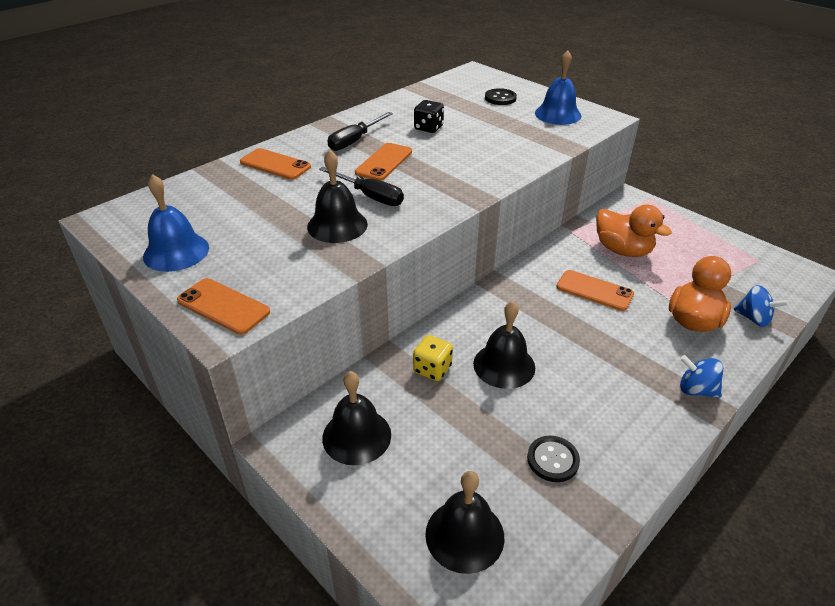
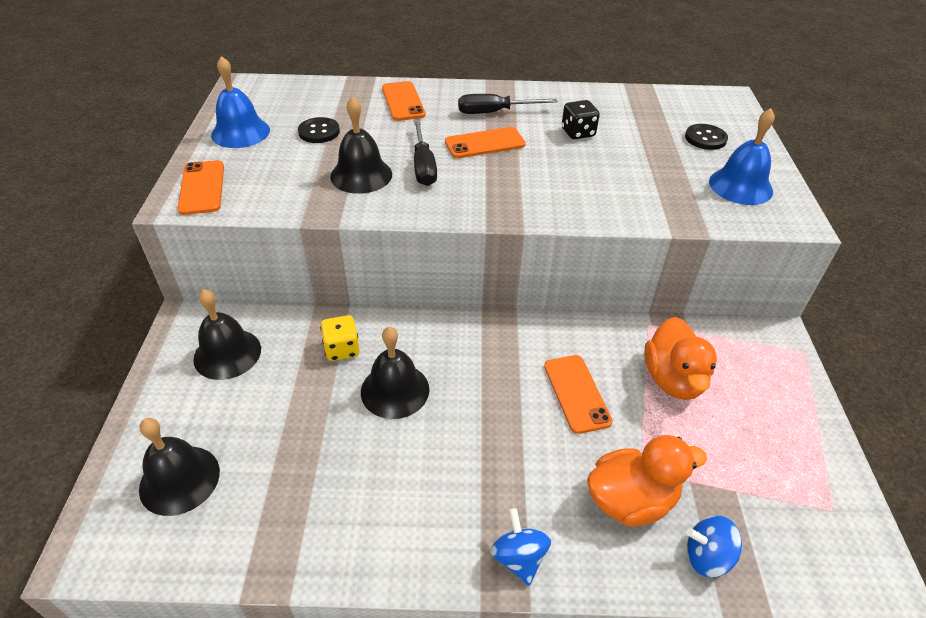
camera: 45 degrees right, 5 degrees up
black button [527,436,580,482] -> black button moved to [298,117,340,143]
blue spinning top [734,285,788,327] -> blue spinning top turned 105 degrees clockwise [686,516,742,577]

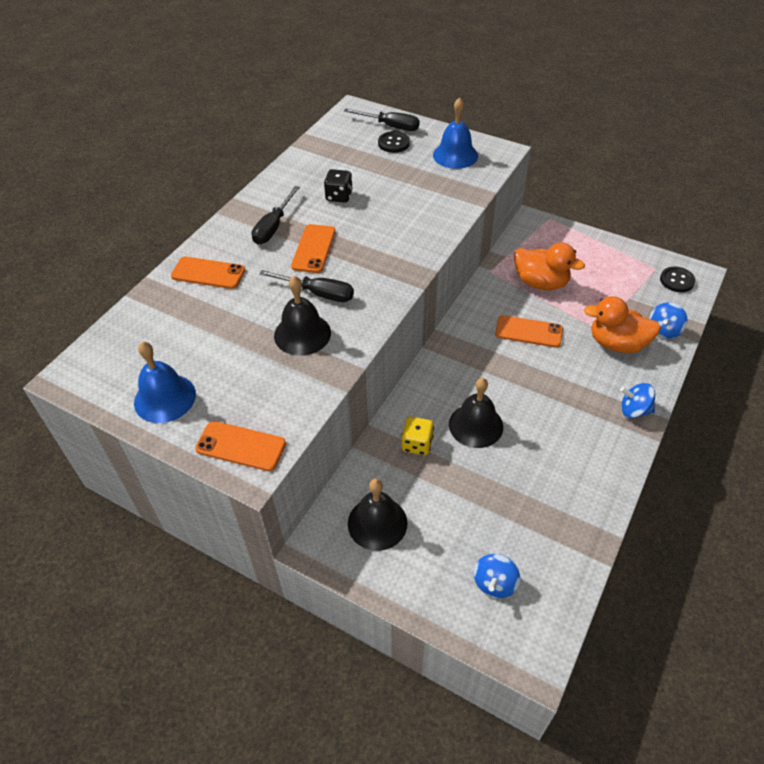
camera: 60 degrees left, 5 degrees up
black bell [139,418,220,516] -> blue spinning top [474,554,520,598]
black button [298,117,340,143] -> black button moved to [660,267,696,292]
orange duck [587,435,707,527] -> orange duck turned 90 degrees counterclockwise [584,296,661,353]
none -> black screwdriver [344,109,420,131]

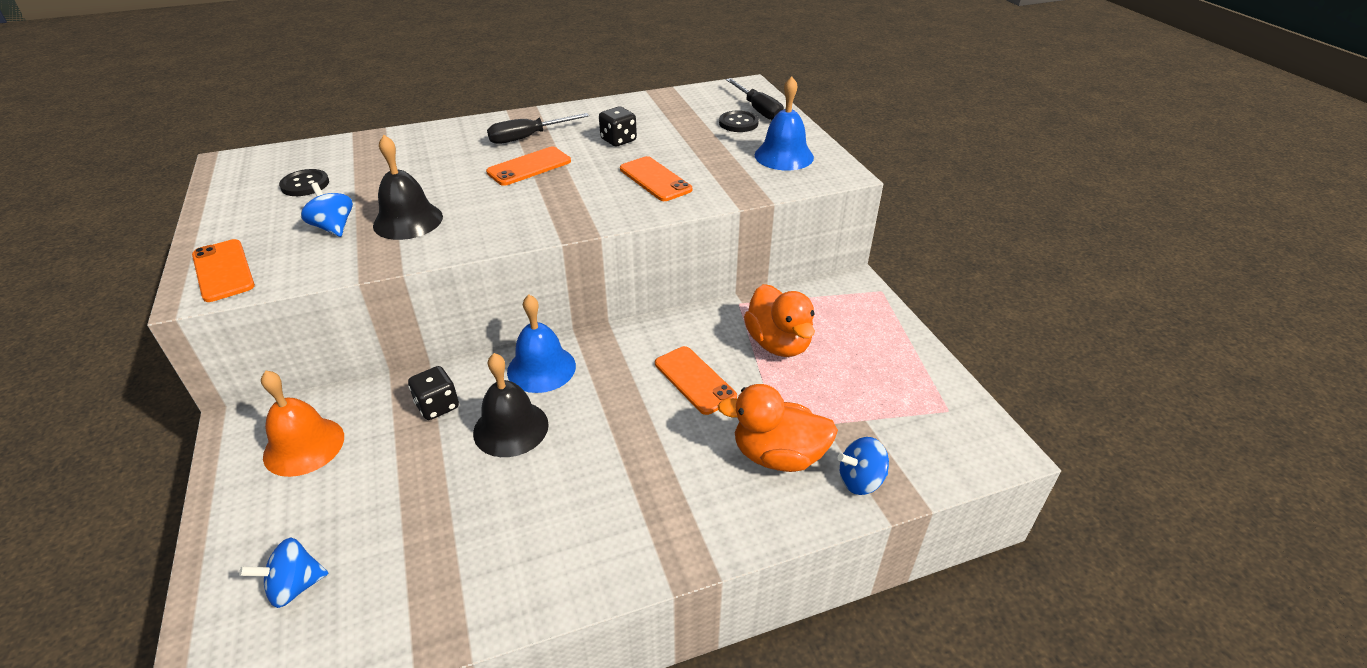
camera: 40 degrees right, 10 degrees down
blue bell [134,341,196,423] -> blue bell moved to [507,295,576,393]
orange phone [171,257,245,289] -> orange phone moved to [620,156,692,201]
black screwdriver [259,270,354,302] -> none
black bell [348,479,407,551] -> orange bell [261,371,344,477]
yellow dice [401,417,434,455] -> black dice [408,366,459,420]
orange duck [584,296,661,353] -> orange duck turned 45 degrees counterclockwise [718,384,838,472]
blue spinning top [620,383,655,418] -> blue spinning top moved to [301,182,353,237]
black button [660,267,696,292] -> black button moved to [279,169,329,196]

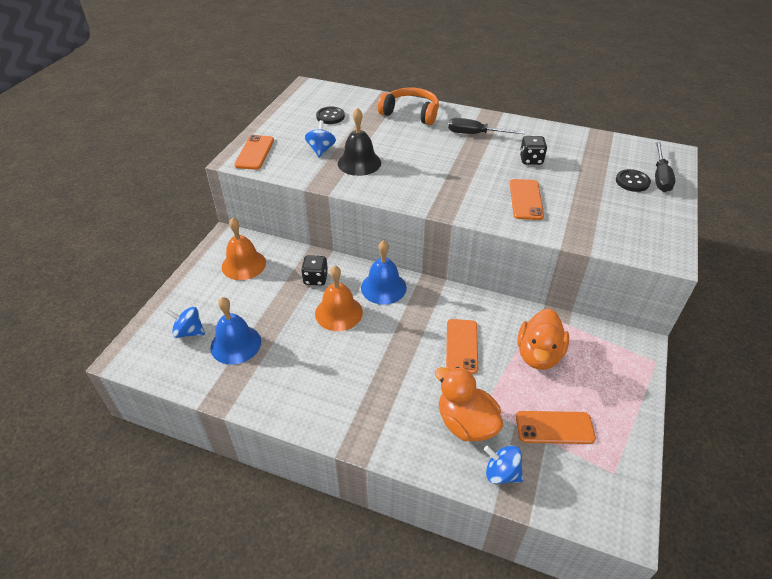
camera: 40 degrees right, 5 degrees up
black bell [473,353,549,457] -> orange bell [315,266,363,331]
orange phone [486,147,571,186] -> orange phone moved to [516,411,596,444]
blue bell [754,76,814,170] -> blue bell moved to [211,297,261,365]
none -> orange headphones [378,88,439,125]

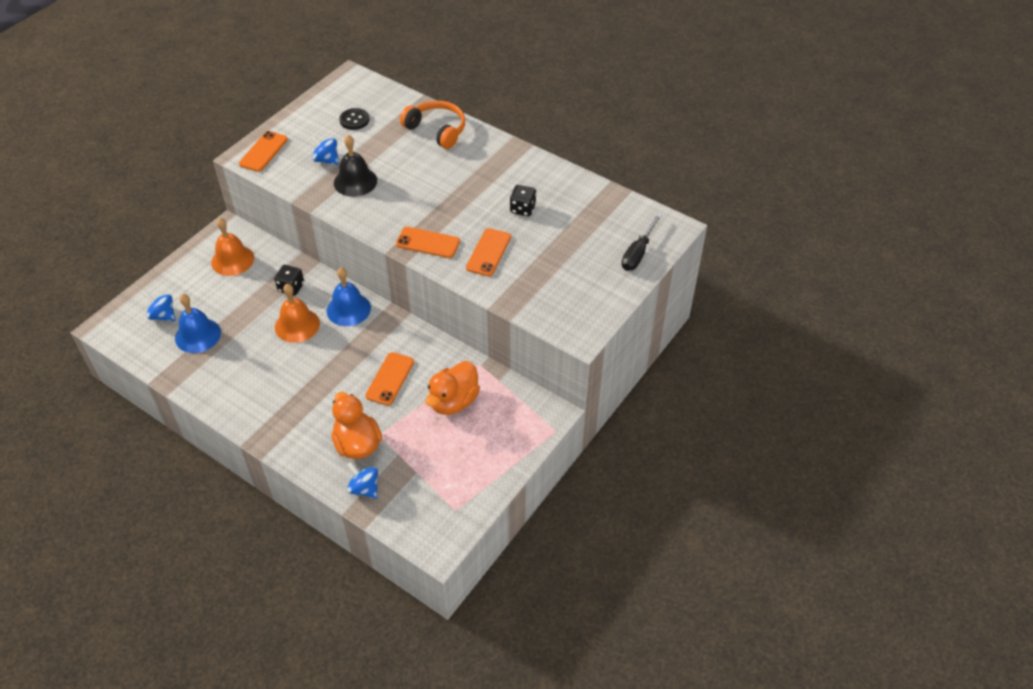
camera: 15 degrees right, 5 degrees up
blue spinning top [305,120,336,158] -> blue spinning top turned 75 degrees counterclockwise [310,135,339,165]
black screwdriver [448,118,525,134] -> none
orange phone [516,411,596,444] -> orange phone moved to [396,227,460,258]
black button [616,169,651,192] -> none

